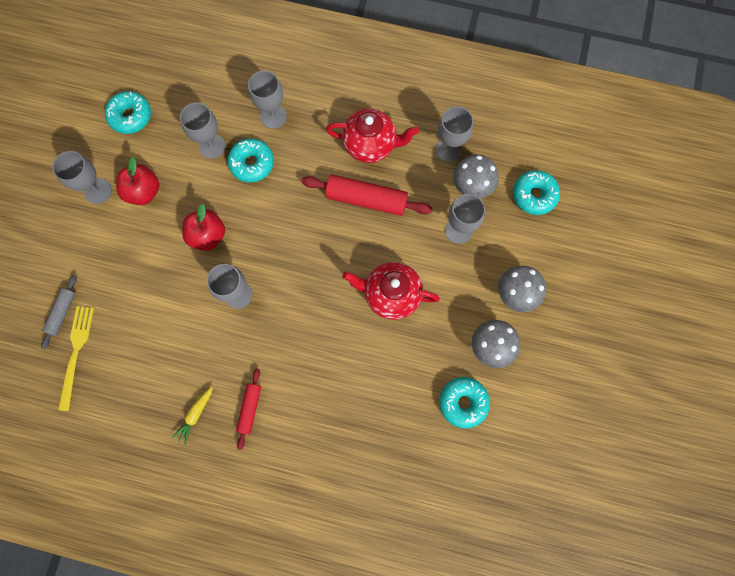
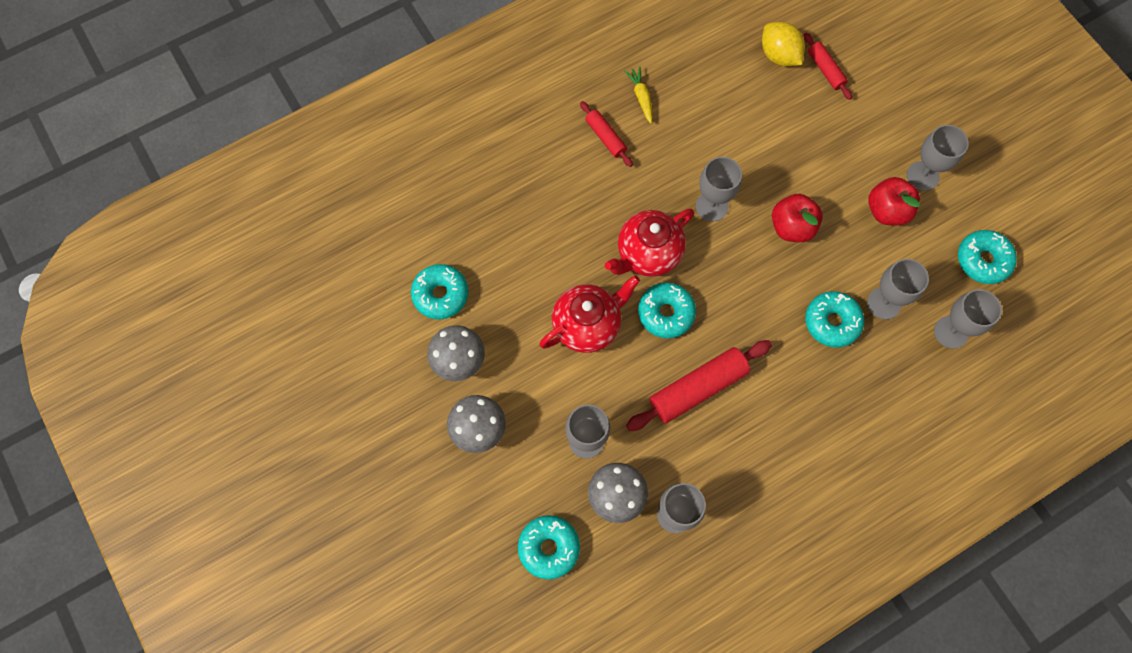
camera: 135 degrees right, 5 degrees down
grey rolling pin [41,275,77,349] -> red rolling pin [804,33,852,100]
yellow fork [58,306,94,411] -> yellow lemon [762,22,805,66]
grey goblet [248,71,287,129] -> grey goblet moved to [934,289,1002,349]
red teapot [326,109,419,163] -> red teapot moved to [605,209,694,277]
none -> turquoise donut [638,282,696,338]

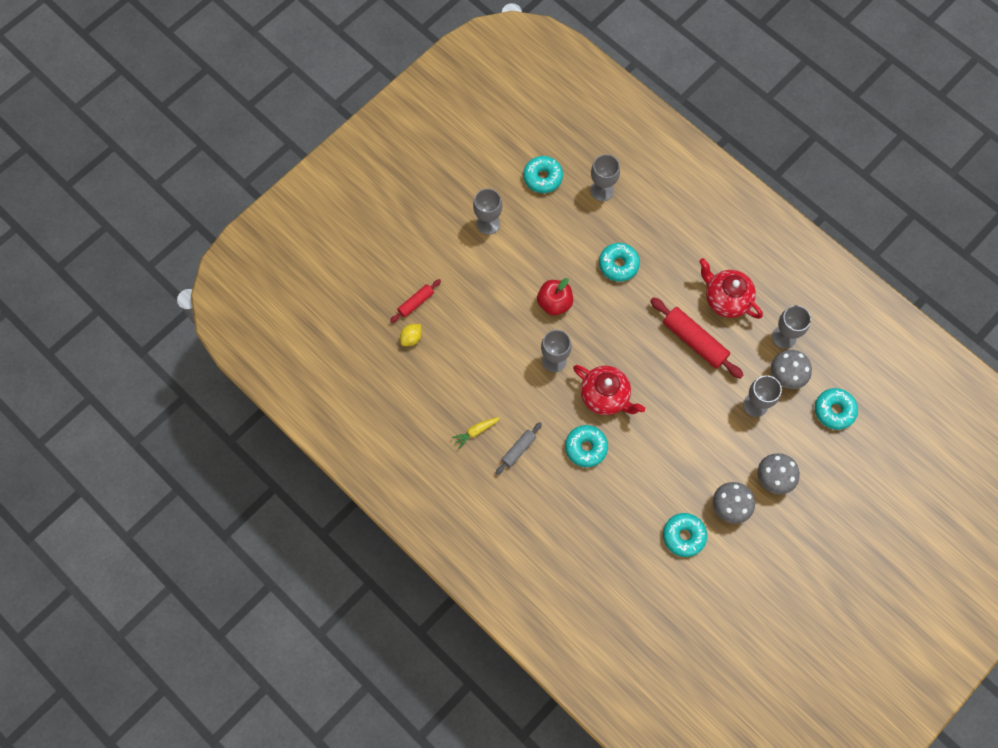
camera: 105 degrees left, 0 degrees up
red teapot [539,275,640,353] -> red teapot moved to [699,258,763,319]
red rolling pin [580,101,633,167] -> grey rolling pin [496,423,542,475]
turquoise donut [638,282,696,338] -> turquoise donut moved to [565,425,608,467]
yellow lemon [762,22,805,66] -> yellow lemon [400,324,422,346], size x0.65
grey goblet [867,259,929,319] -> none
red apple [868,177,920,225] -> none

